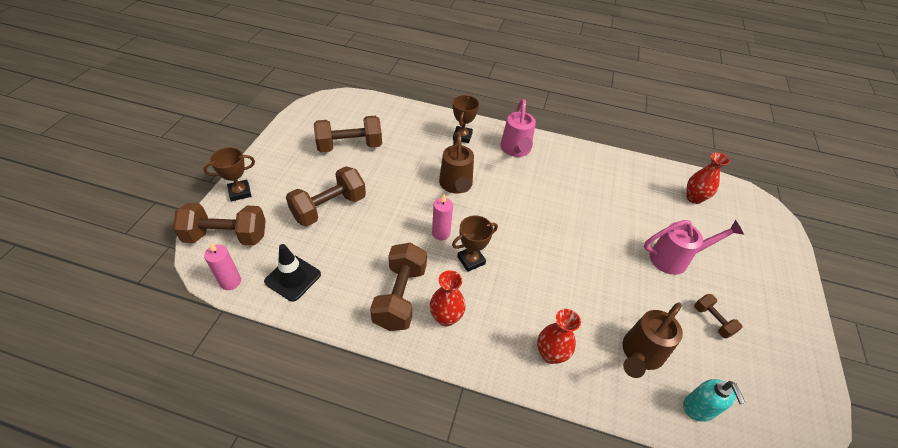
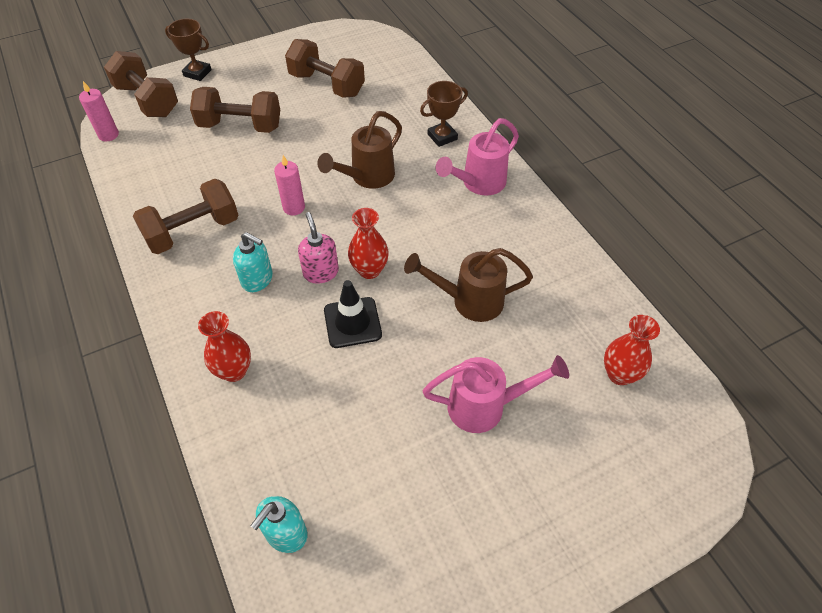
camera: 50 degrees right, 5 degrees up
black traffic cone [264,244,321,302] -> black traffic cone moved to [324,280,382,348]
red vase [430,270,466,327] -> red vase moved to [348,208,389,279]
brown trophy [452,215,498,272] -> none
brown watering can [622,302,683,378] -> brown watering can moved to [404,248,533,322]
pink watering can [644,220,744,275] -> pink watering can turned 45 degrees counterclockwise [423,355,569,433]
brown dumbbell [694,294,742,338] -> none
none -> turquoise soap dispenser [233,232,273,292]
none -> pink soap dispenser [298,212,339,284]

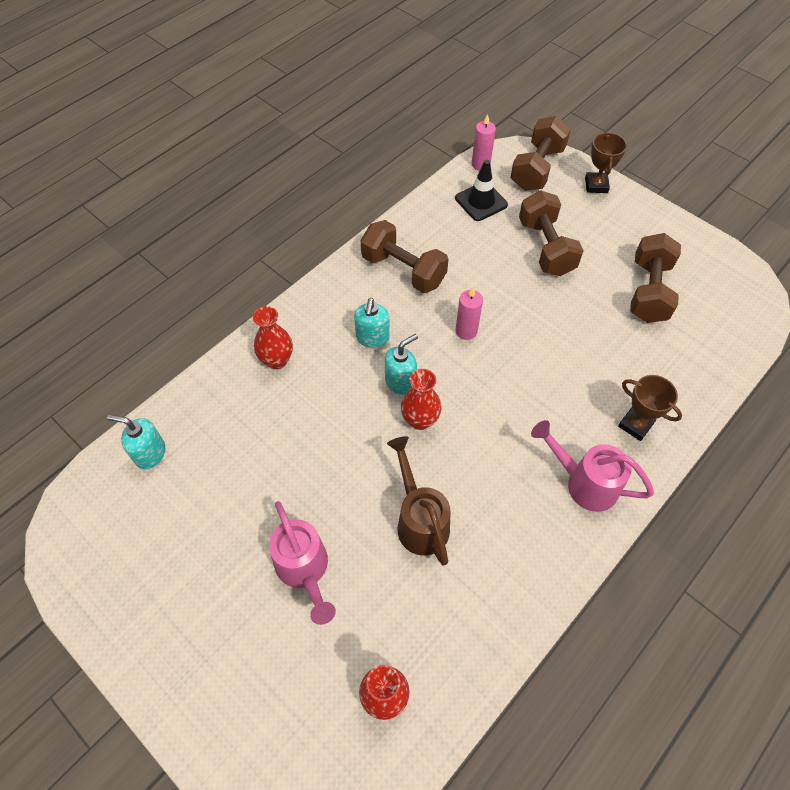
camera: 70 degrees right, 5 degrees up
pink soap dispenser [298,212,339,284] -> turquoise soap dispenser [385,334,418,395]
brown watering can [317,111,402,189] -> none
black traffic cone [324,280,382,348] -> black traffic cone moved to [455,160,508,221]

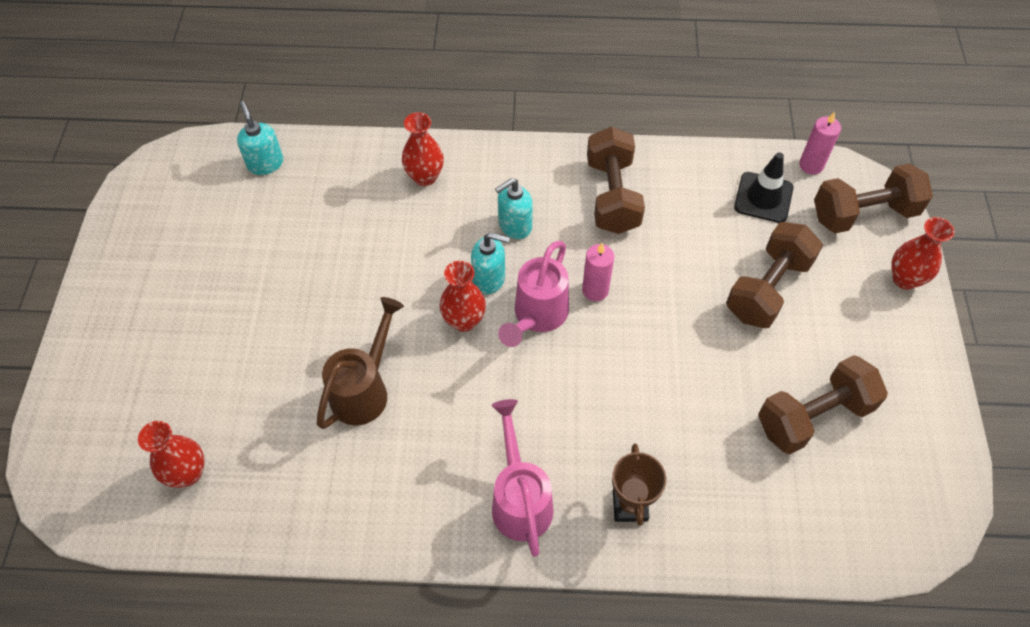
camera: 50 degrees right, 0 degrees up
pink watering can [269,501,336,625] -> pink watering can moved to [498,241,569,347]
brown trophy [585,132,627,193] -> red vase [892,217,955,289]

